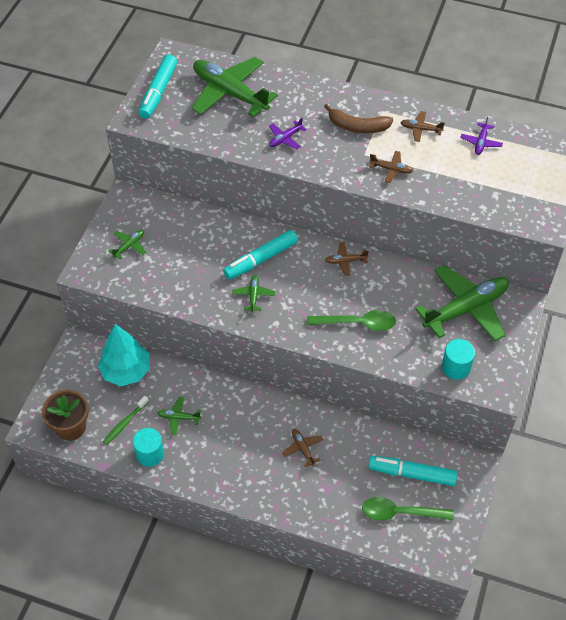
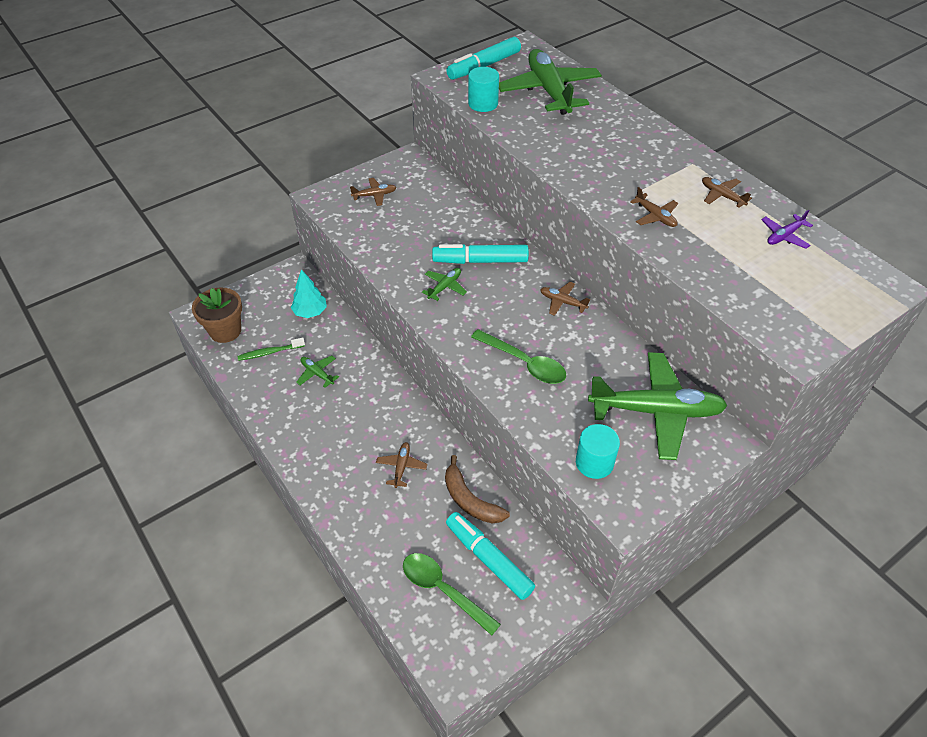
camera: 35 degrees right, 5 degrees down
turquoise tree [98,324,150,386] -> turquoise tree [291,270,327,318], size x0.64
green plane [109,230,146,260] -> brown plane [350,178,396,206]
turquoise cylinder [133,428,164,467] -> turquoise cylinder moved to [468,67,499,112]
purple plane [269,118,307,149] -> none
brown banana [324,104,393,133] -> brown banana moved to [445,455,510,523]

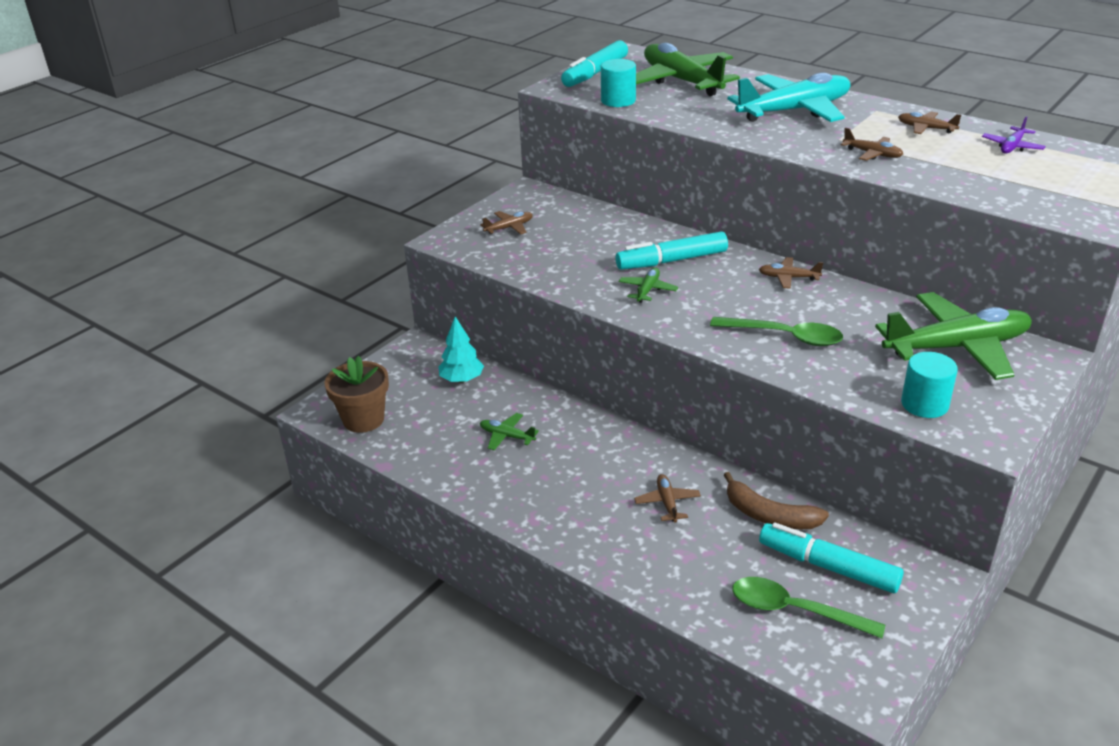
camera: 15 degrees left, 15 degrees down
green toothbrush [237,338,305,361] -> none
none -> turquoise plane [727,73,850,122]

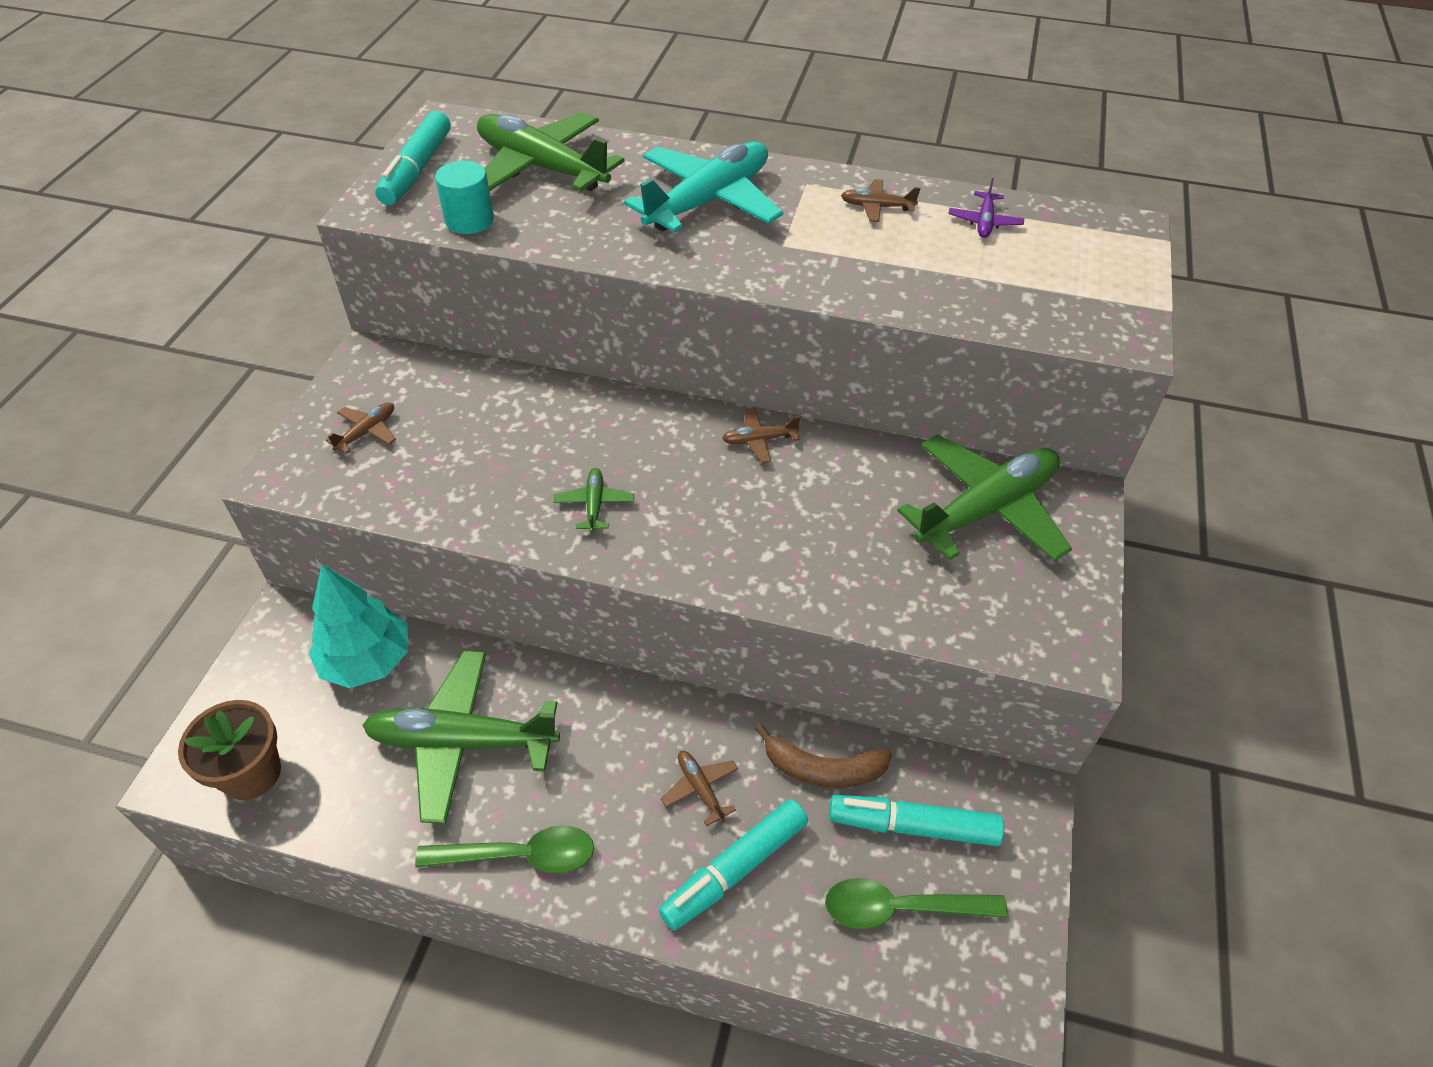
camera: 25 degrees left, 15 degrees up
turquoise tree [438,316,484,383] -> turquoise tree [309,564,408,688], size x1.55
green plane [480,413,539,450] -> green plane [362,651,560,824], size x2.32
turquoise marker [615,231,728,270] -> turquoise marker moved to [659,799,808,931]
green spoon [710,317,843,346] -> green spoon moved to [415,826,594,874]
brown plane [841,128,903,161] -> none
turquoise cylinder [901,352,958,418] -> none

